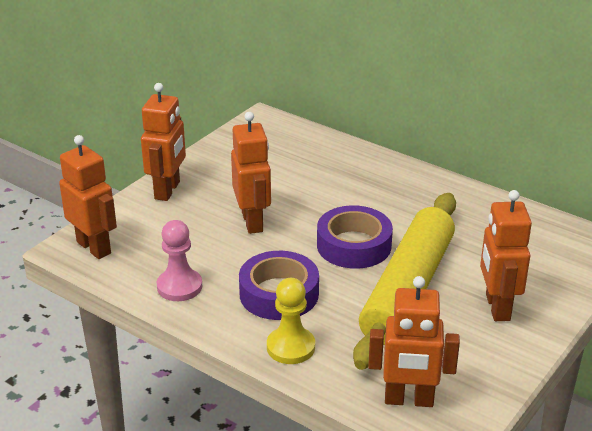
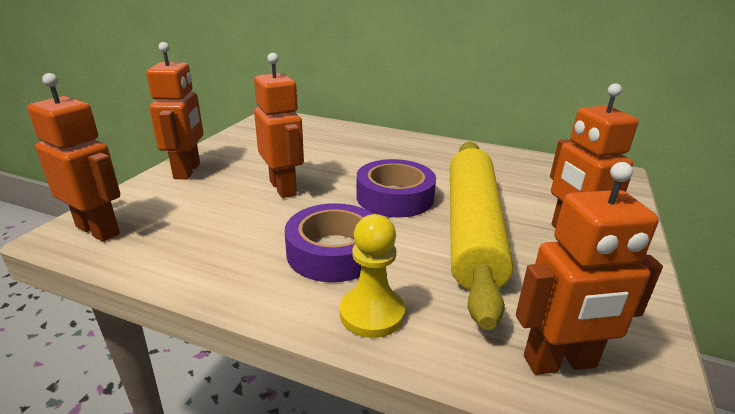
camera: 15 degrees left, 5 degrees down
pink pawn [157,220,202,301] -> none

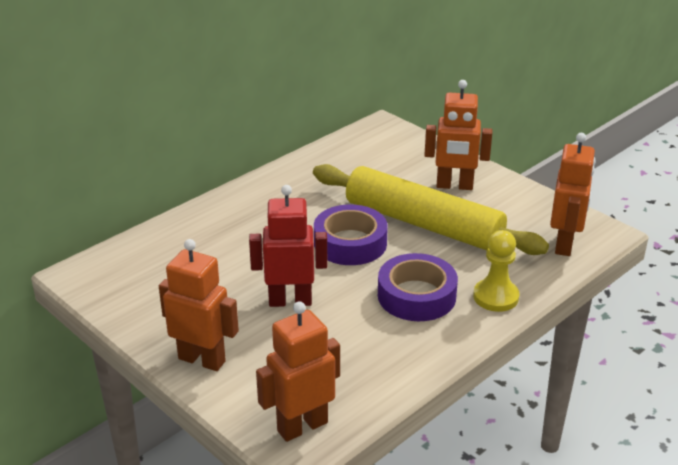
camera: 65 degrees left, 5 degrees up
orange robot [254,53,304,198] -> red robot [249,185,327,307]

